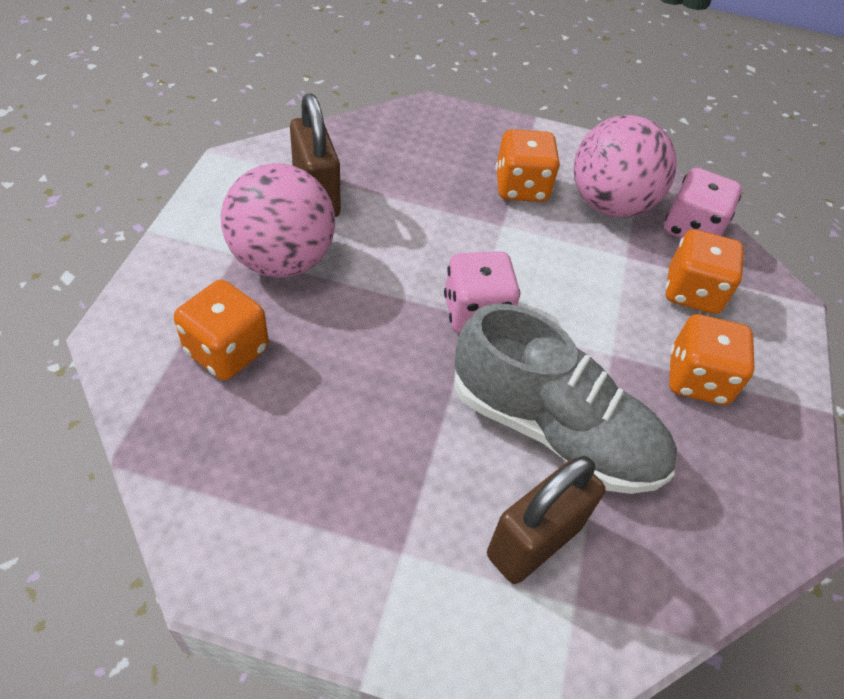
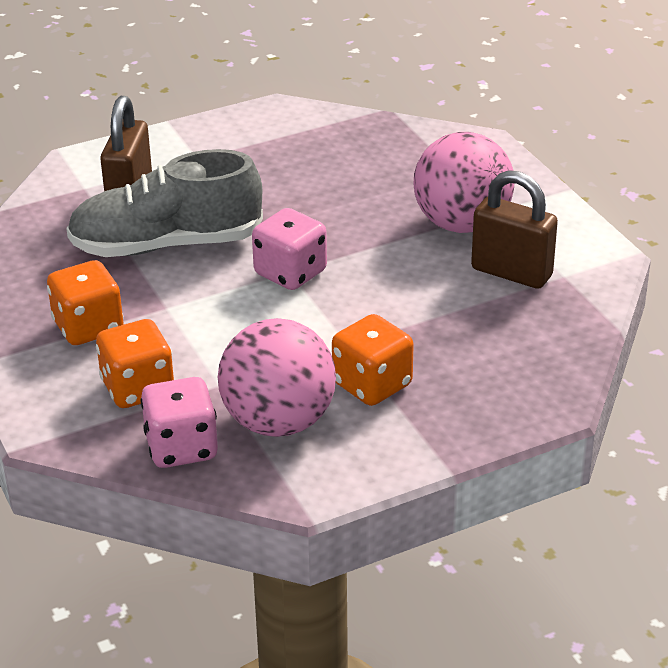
camera: 145 degrees right, 15 degrees down
orange dice [174,280,269,380] -> none

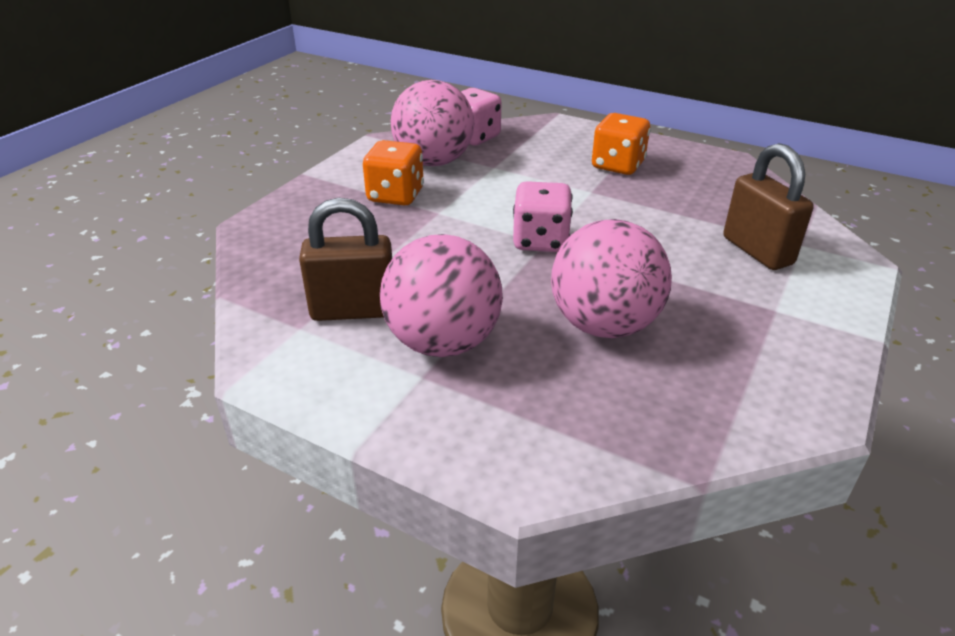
camera: 145 degrees right, 0 degrees up
grey shoe [66,149,263,257] -> none
orange dice [96,319,174,408] -> none
none -> pink ball [551,219,672,338]

